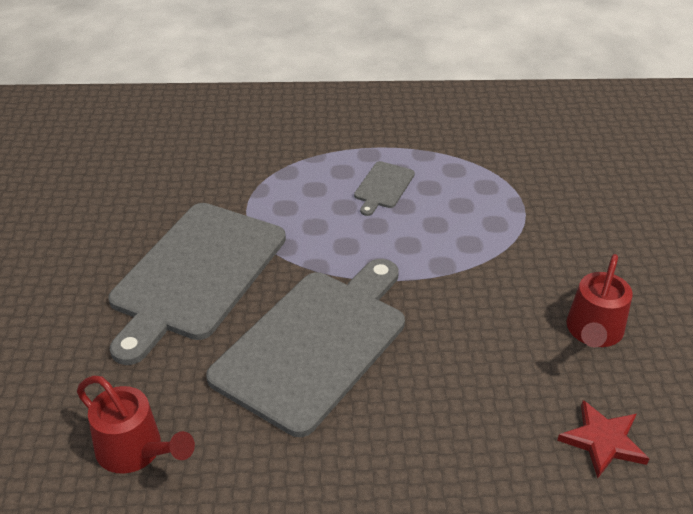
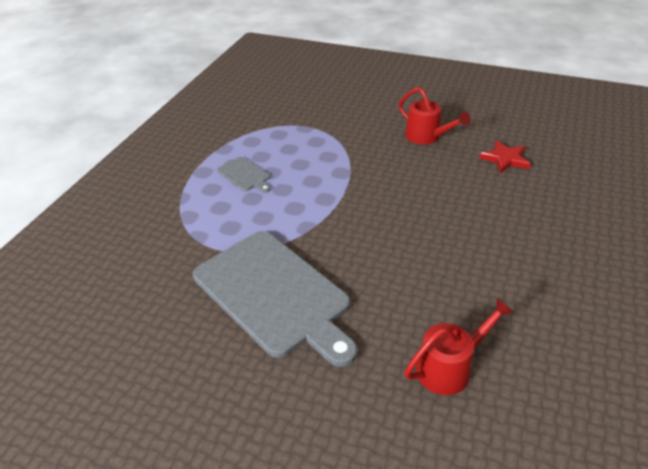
camera: 65 degrees left, 0 degrees up
grey cutting board [206,259,405,437] -> none

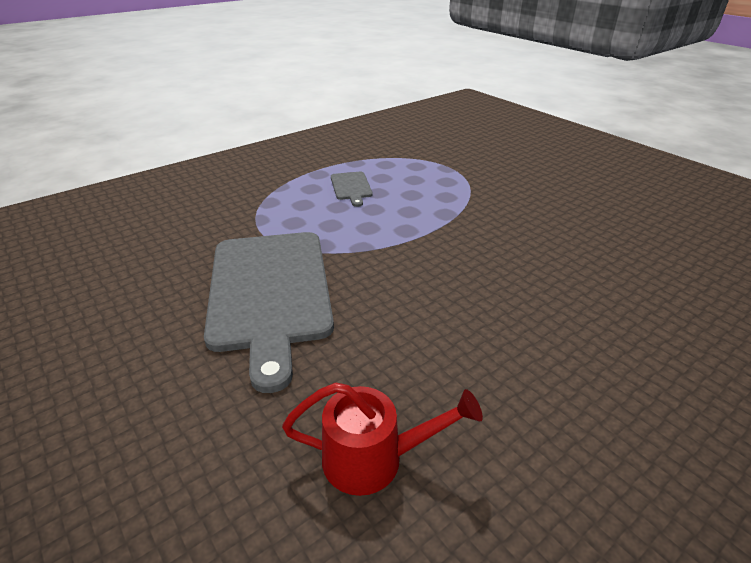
camera: 30 degrees right, 5 degrees down
red watering can [398,87,471,145] -> none
red star [479,140,531,174] -> none

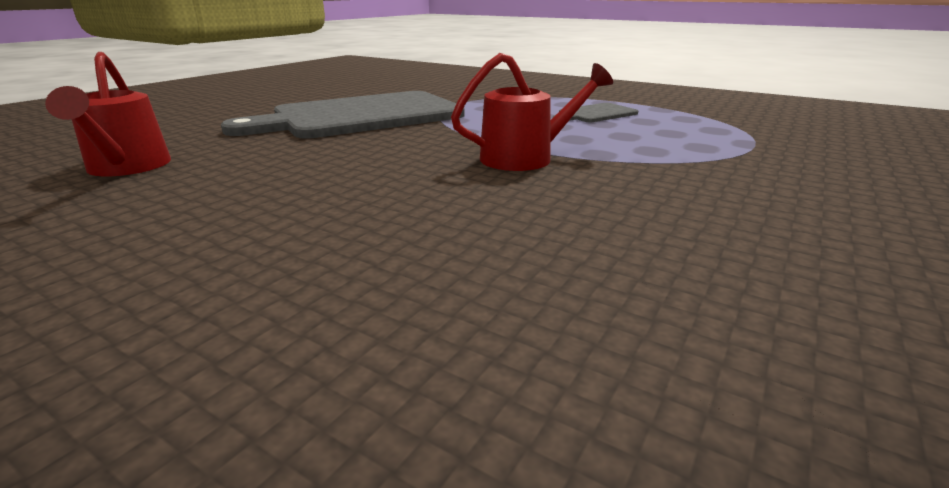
camera: 70 degrees right, 10 degrees down
none -> red watering can [451,53,613,171]

